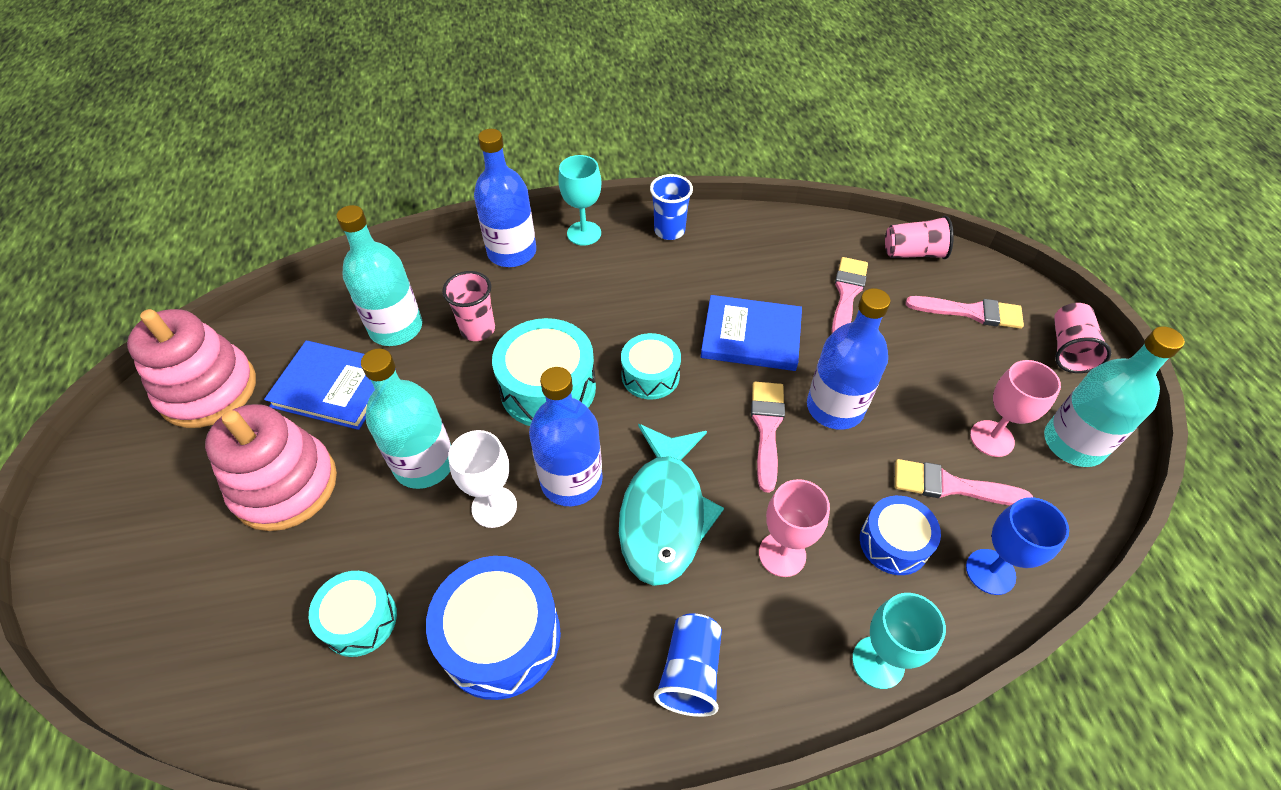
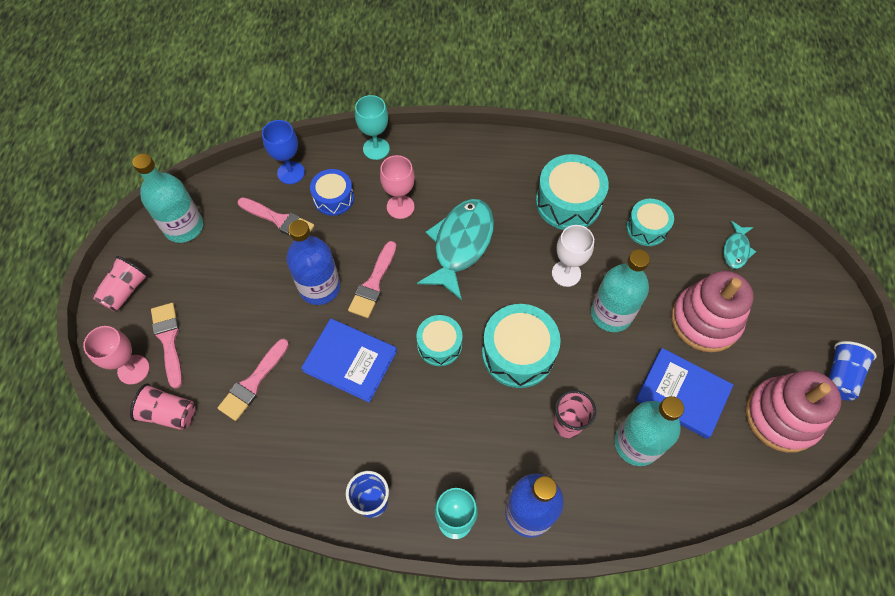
camera: 165 degrees left, 10 degrees up
blue drum [426,556,561,700] -> turquoise drum [536,154,609,230]
blue bottle [529,367,603,506] -> none
blue cup [654,613,722,717] -> blue cup moved to [829,341,877,401]
pink brush [906,296,1024,329] -> pink brush turned 45 degrees clockwise [151,303,182,389]
pink goblet [970,360,1061,457] -> pink goblet moved to [83,326,150,385]
none -> turquoise fish [723,221,756,269]

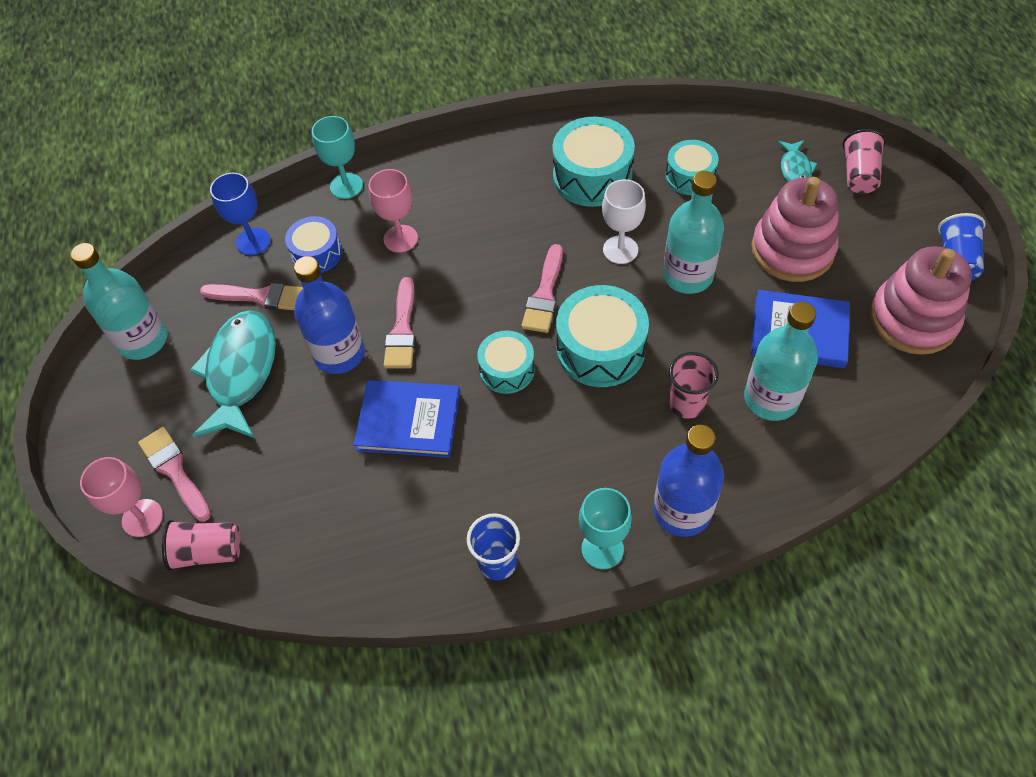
camera: 15 degrees left, 5 degrees down
pink cup [92,256,149,311] -> pink cup moved to [843,129,886,194]
pink brush [218,339,289,421] -> pink brush moved to [521,244,563,333]
turquoise fish [417,199,494,300] -> turquoise fish moved to [190,310,276,438]

